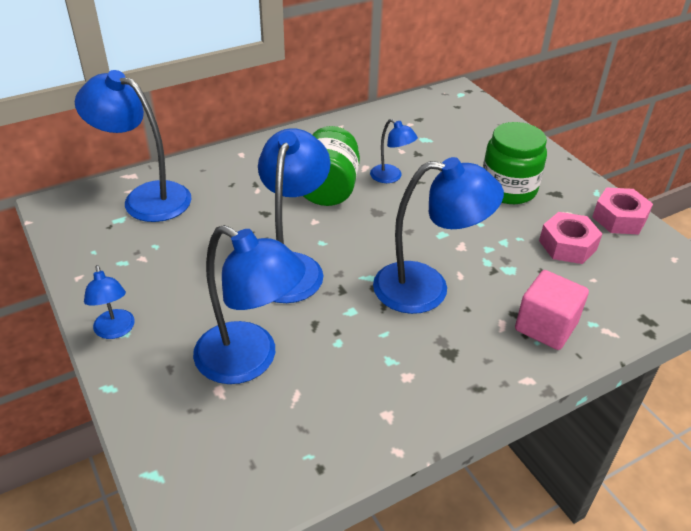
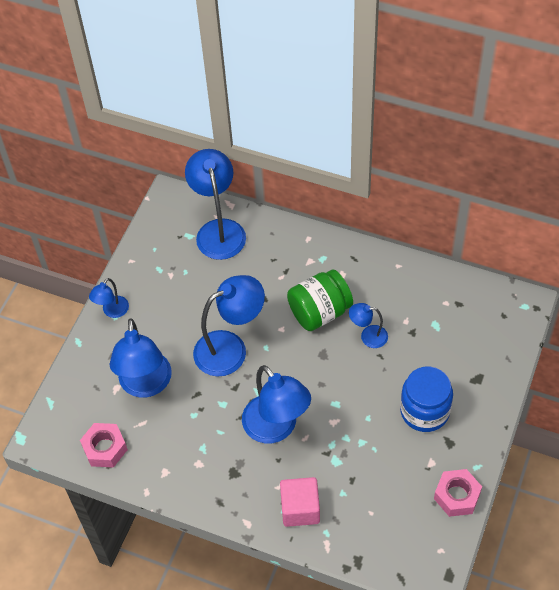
camera: 55 degrees right, 15 degrees up
blue lamp [370,119,418,183] -> blue lamp turned 90 degrees clockwise [349,303,388,348]
green jar [483,122,547,204] -> blue jar [400,366,453,432]
pink nut [539,212,602,264] -> pink nut moved to [80,423,128,468]

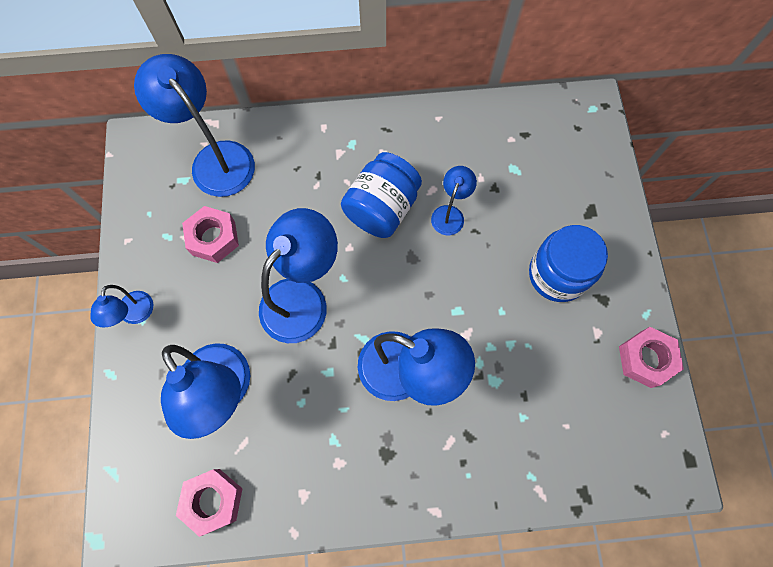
camera: 30 degrees left, 15 degrees up
pink cube [280,477,320,527] -> none
green jar [287,269,353,331] -> blue jar [341,152,422,238]
blue lamp [349,303,388,348] -> blue lamp turned 135 degrees clockwise [431,166,477,235]
none -> pink nut [182,206,239,263]

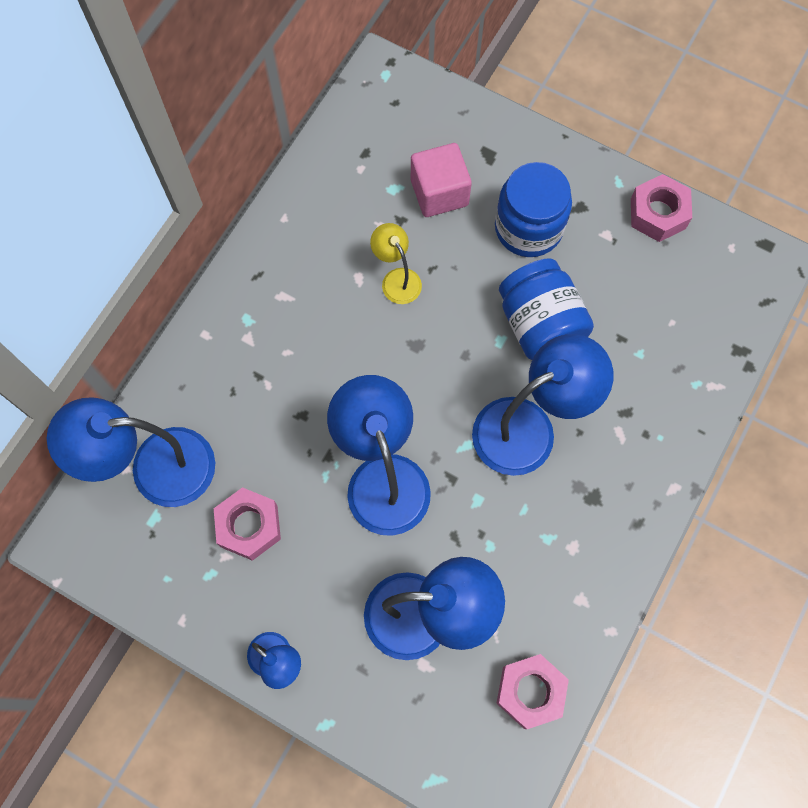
camera: 55 degrees left, 0 degrees up
blue jar [341,152,422,238] -> blue jar moved to [499,258,594,360]
blue lamp [431,166,477,235] -> yellow lamp [370,223,422,304]
none -> pink cube [411,143,472,217]

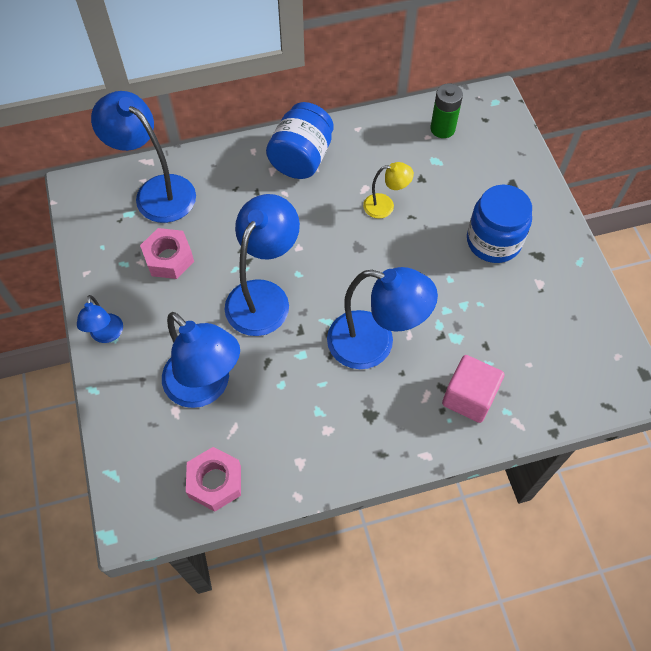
camera: 45 degrees right, 10 degrees down
yellow lamp [370,223,422,304] -> yellow lamp turned 75 degrees clockwise [363,162,414,219]
pink cube [411,143,472,217] -> pink cube moved to [442,355,505,423]
blue jar [499,258,594,360] -> blue jar moved to [266,102,334,179]
pink nut [631,174,692,242] -> none
none -> green battery [430,84,463,138]

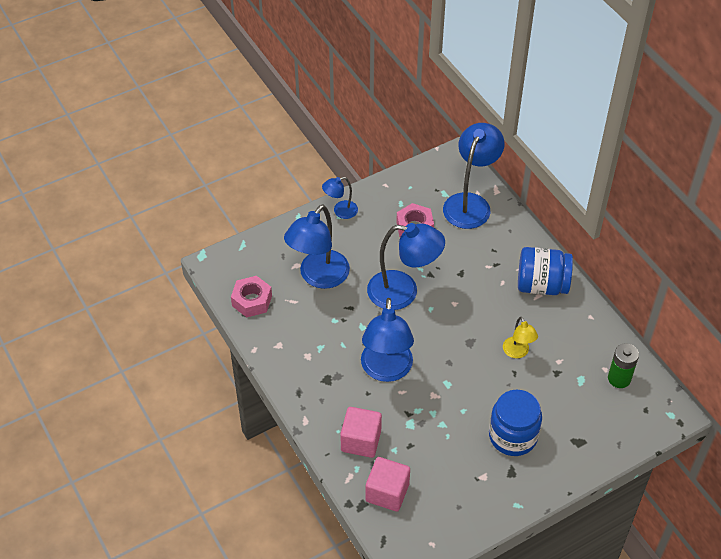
camera: 75 degrees right, 10 degrees down
none -> pink cube [366,457,410,512]

